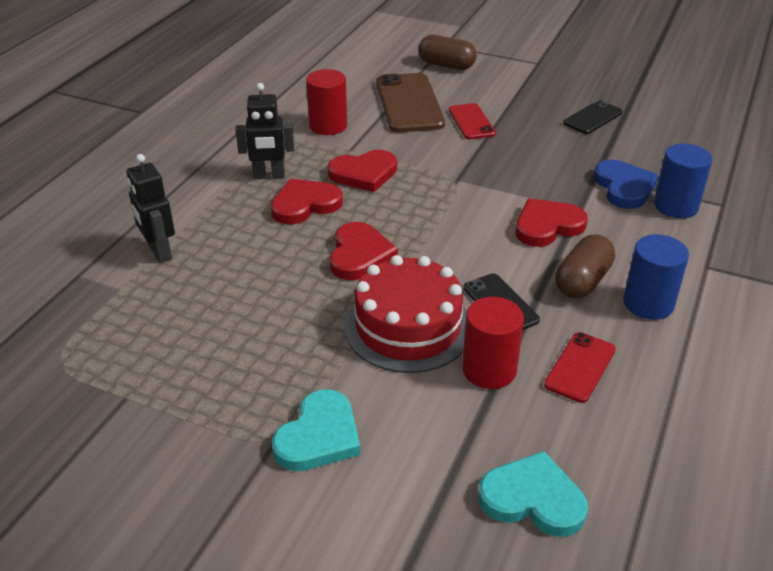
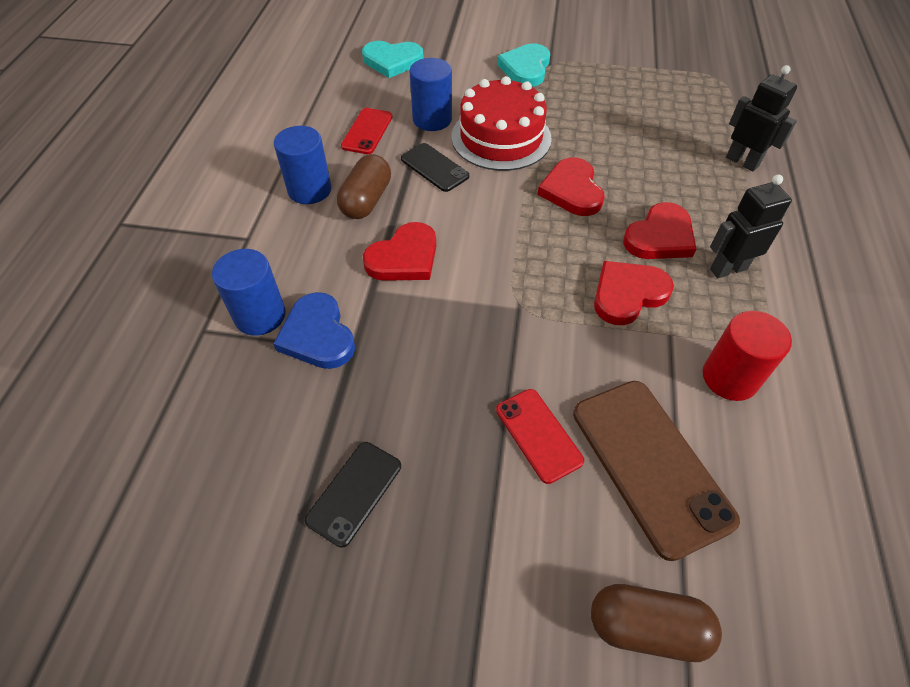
camera: 165 degrees right, 15 degrees up
red cylinder [462,297,524,389] -> blue cylinder [409,58,452,131]

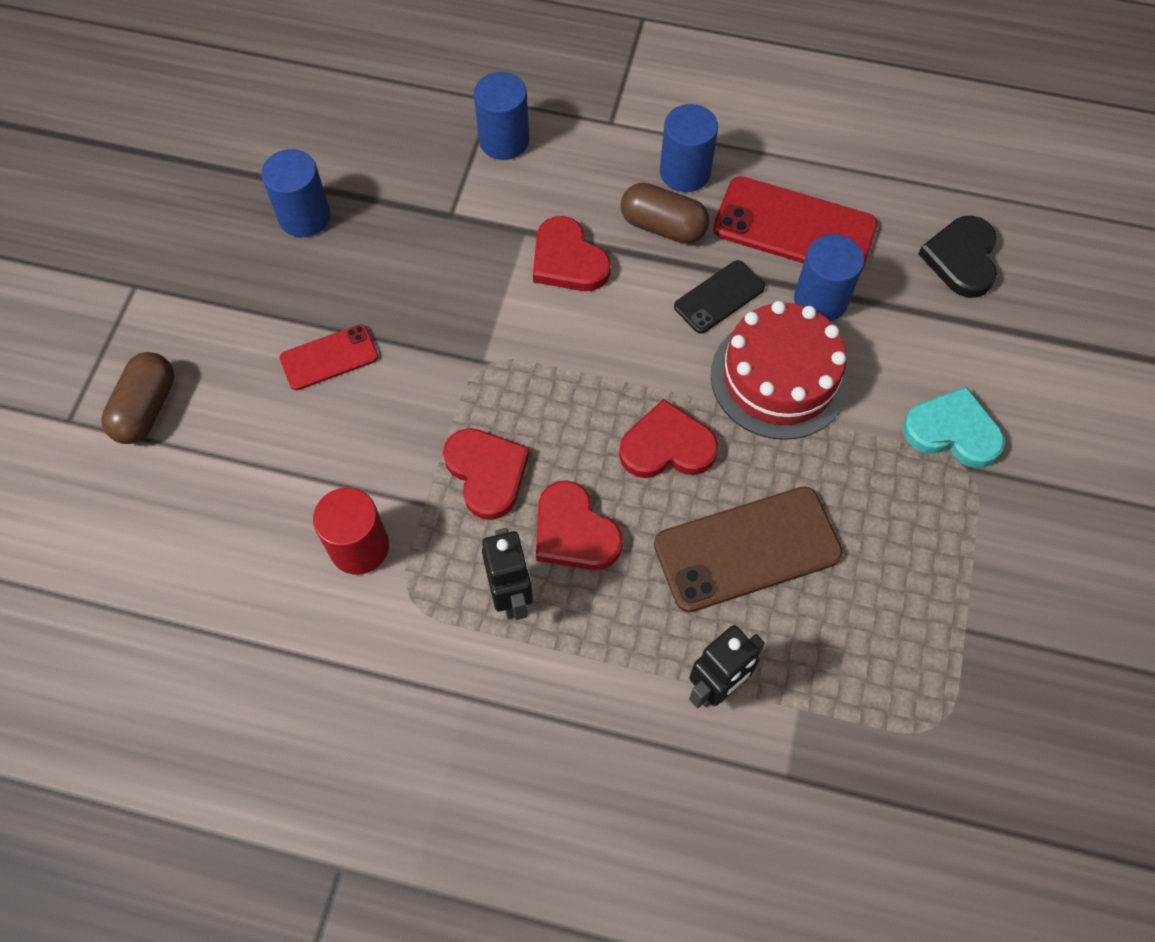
camera: 95 degrees right, 10 degrees up
blue heart [273,292,355,369] -> none
black phone [305,442,401,548] -> blue cylinder [261,149,330,237]
red phone [341,108,393,154] -> red phone [713,176,878,273], size x1.77
turquoise heart [362,41,424,78] -> black heart [918,216,997,298]
brown phone [573,381,740,561] -> brown phone moved to [654,487,843,612]

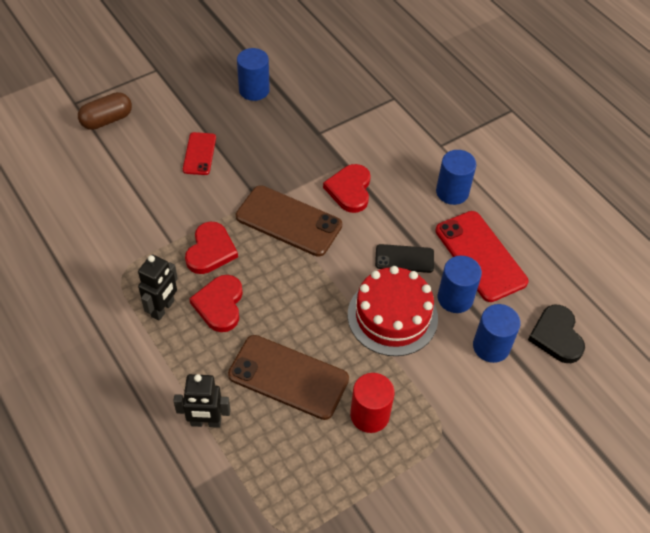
camera: 40 degrees right, 10 degrees down
red phone [280,324,378,390] -> red phone turned 75 degrees clockwise [183,132,216,175]
red cylinder [313,488,389,575] -> red cylinder moved to [350,373,395,433]
blue cylinder [474,72,529,160] -> blue cylinder moved to [473,304,521,363]
red heart [619,399,718,478] -> none
brown capsule [621,183,710,244] -> none
turquoise heart [903,387,1005,468] -> none
black heart [918,216,997,298] -> black heart turned 60 degrees counterclockwise [528,305,585,363]
none -> brown phone [236,185,342,257]

